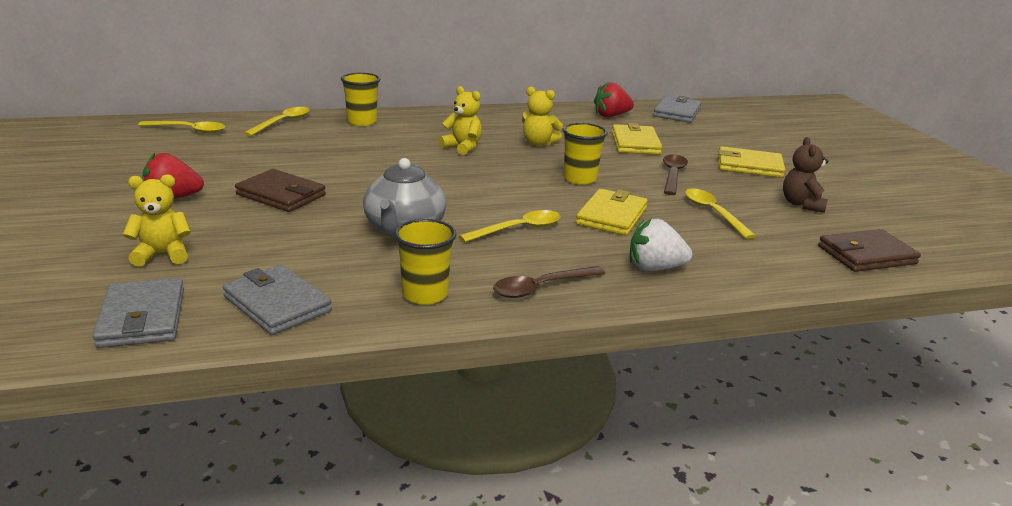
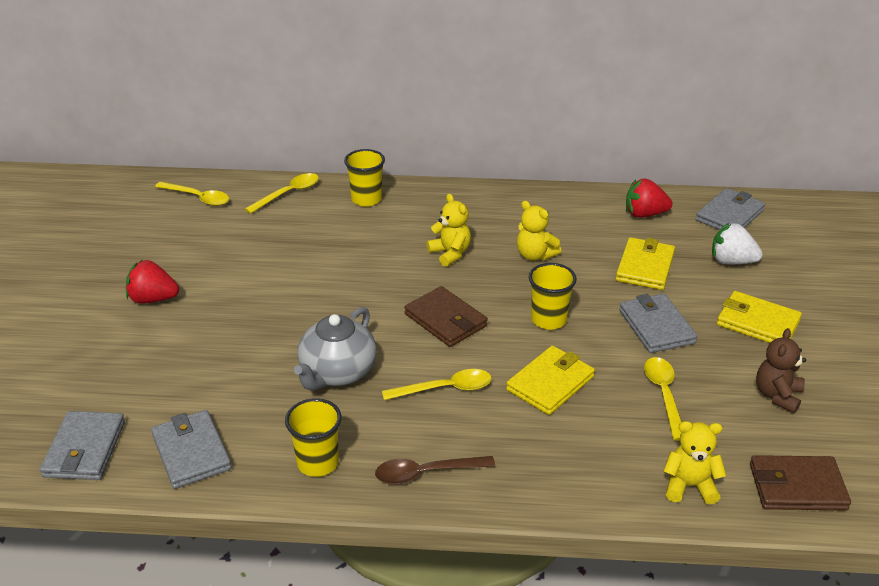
camera: 20 degrees right, 10 degrees up
yellow teddy bear [123,174,191,267] -> yellow teddy bear moved to [663,421,727,505]
brown wallet [235,169,326,212] -> brown wallet moved to [404,286,488,347]
white strawberry [630,219,692,271] -> white strawberry moved to [712,223,763,264]
brown spoon [663,154,688,195] -> grey wallet [619,294,698,353]

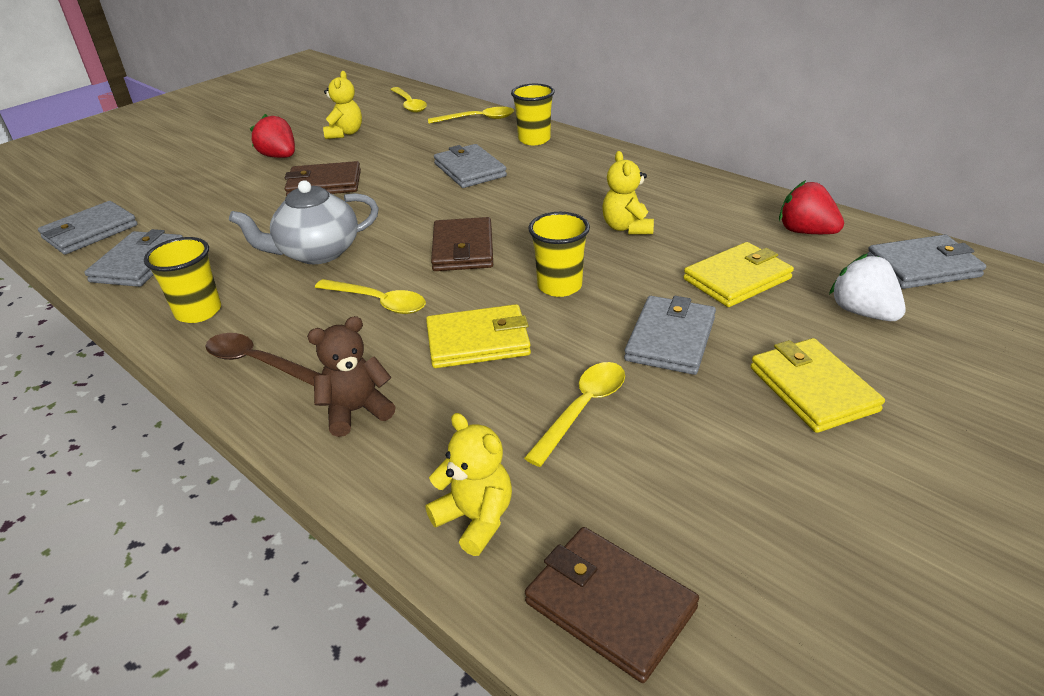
camera: 40 degrees right, 0 degrees up
yellow teddy bear [427,194,471,267] -> yellow teddy bear moved to [323,71,362,139]
brown teddy bear [756,328,806,413] -> brown teddy bear moved to [307,316,396,437]
none -> brown wallet [285,161,361,196]
none -> grey wallet [434,144,507,188]

